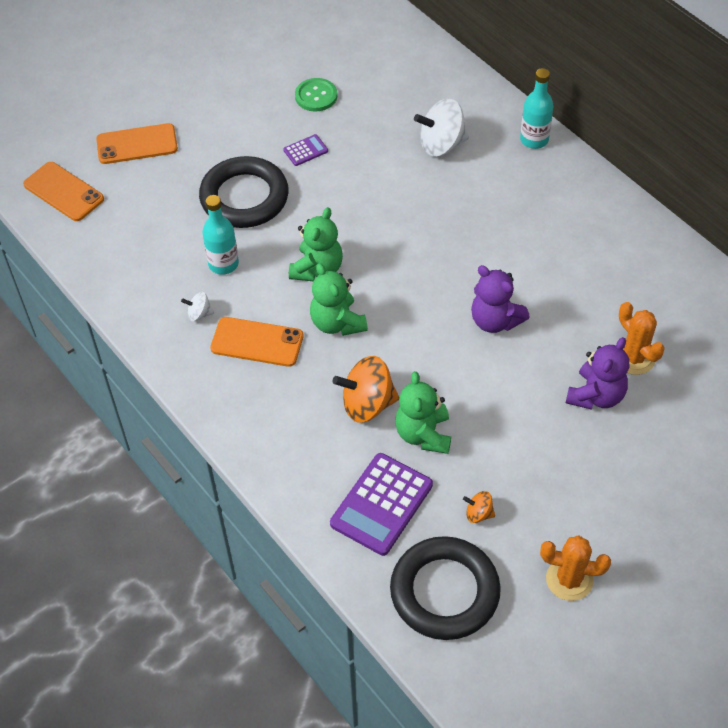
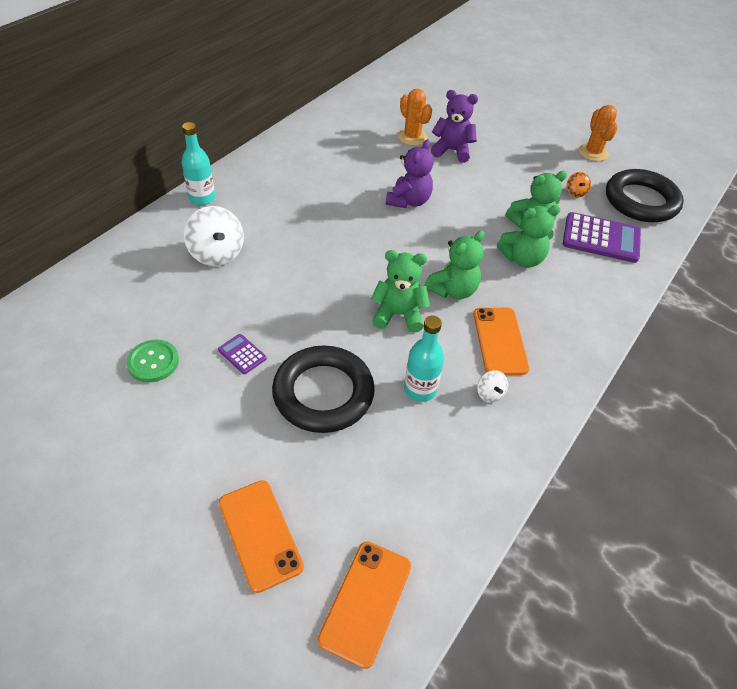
camera: 110 degrees left, 5 degrees down
orange spinning top [333,356,399,423] -> green teddy bear [497,205,561,268]
orange cactus [619,302,665,375] -> orange cactus turned 75 degrees counterclockwise [398,89,432,146]

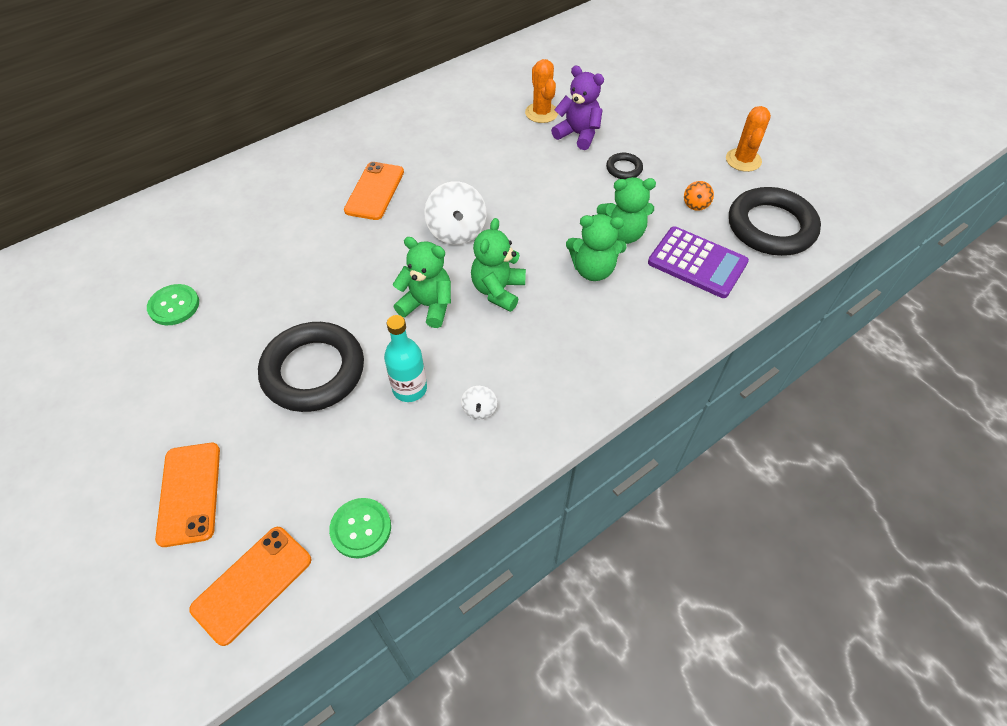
camera: 20 degrees right, 5 degrees up
turquoise bottle [182,122,215,205] -> none
white spinning top [184,206,244,266] -> white spinning top moved to [424,181,486,245]
purple calculator [218,334,267,374] -> none
purple teddy bear [386,139,434,208] -> none
green teddy bear [424,230,484,299] -> green teddy bear turned 135 degrees clockwise [471,218,526,312]
orange phone [474,308,529,375] -> orange phone moved to [344,162,404,220]
none -> green button [329,498,391,559]
none -> black ring [606,153,643,179]

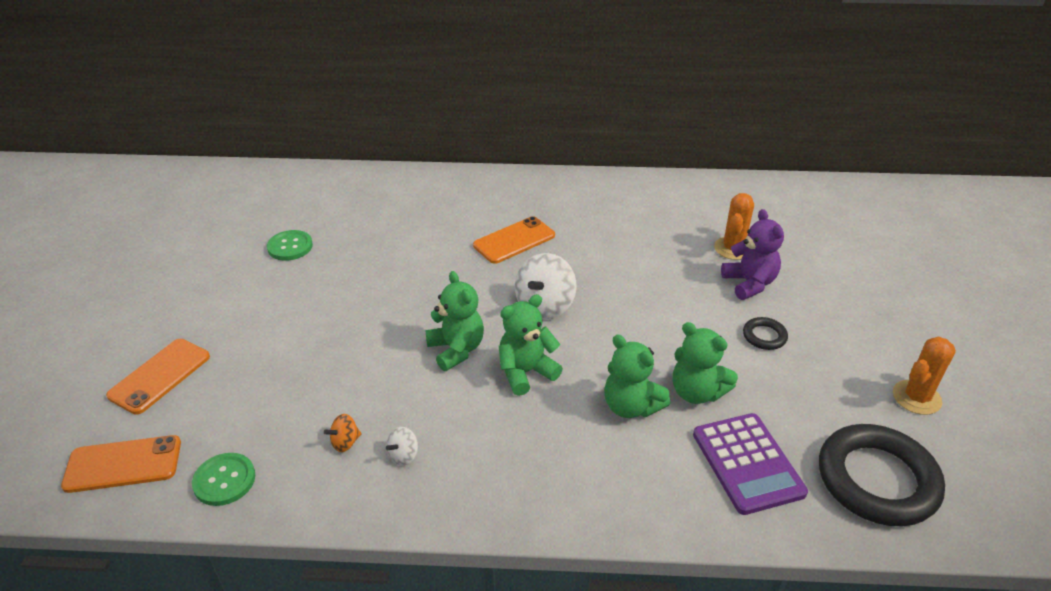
camera: 40 degrees right, 15 degrees down
black ring [258,322,364,412] -> none
turquoise bottle [384,315,427,402] -> none
orange spinning top [684,181,714,211] -> orange spinning top moved to [324,414,362,452]

